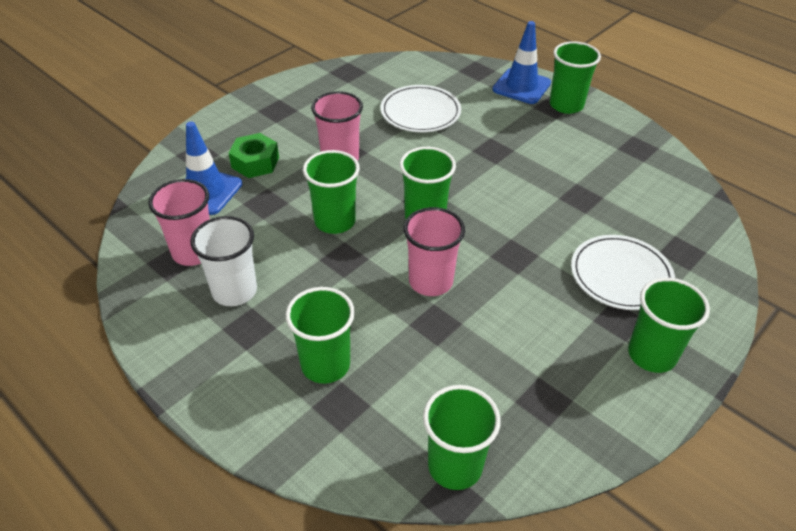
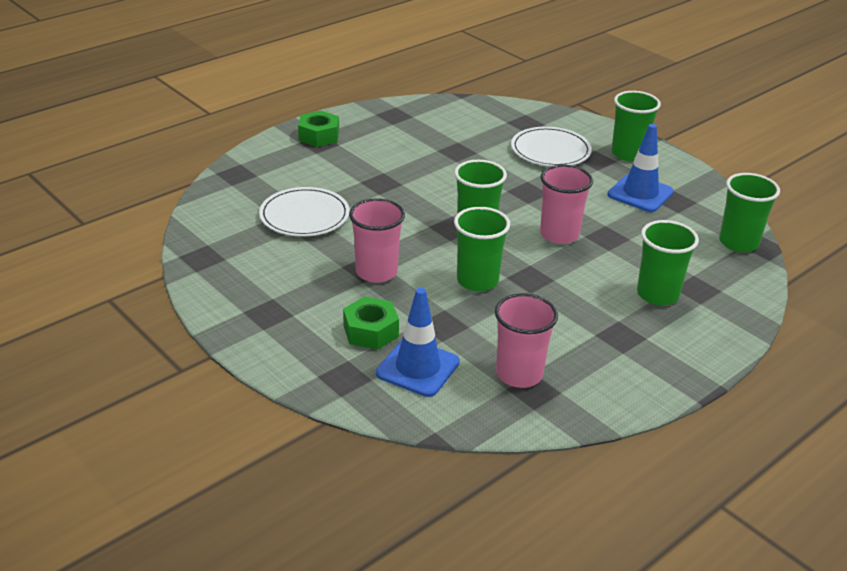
camera: 85 degrees left, 10 degrees down
white cup [190,216,257,306] -> none
blue traffic cone [492,21,551,104] -> blue traffic cone moved to [607,124,674,212]
green cup [550,41,601,114] -> green nut [298,111,339,147]

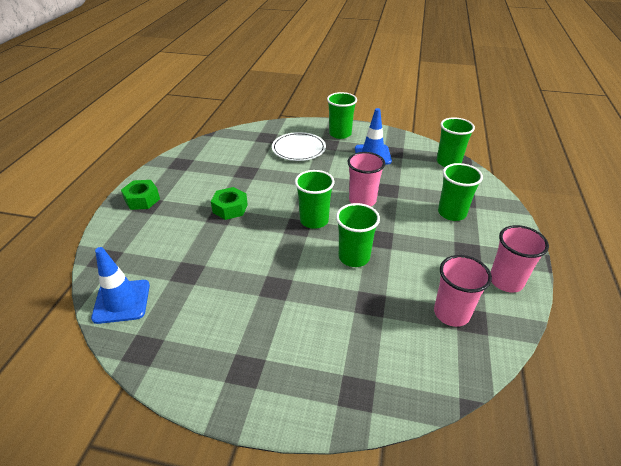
camera: 35 degrees left, 5 degrees up
white plate [259,187,350,237] -> none
green nut [343,297,399,350] -> green nut moved to [211,187,248,220]
pink cup [349,198,405,283] -> pink cup moved to [491,225,549,293]
blue traffic cone [376,288,460,397] -> blue traffic cone moved to [91,247,150,324]

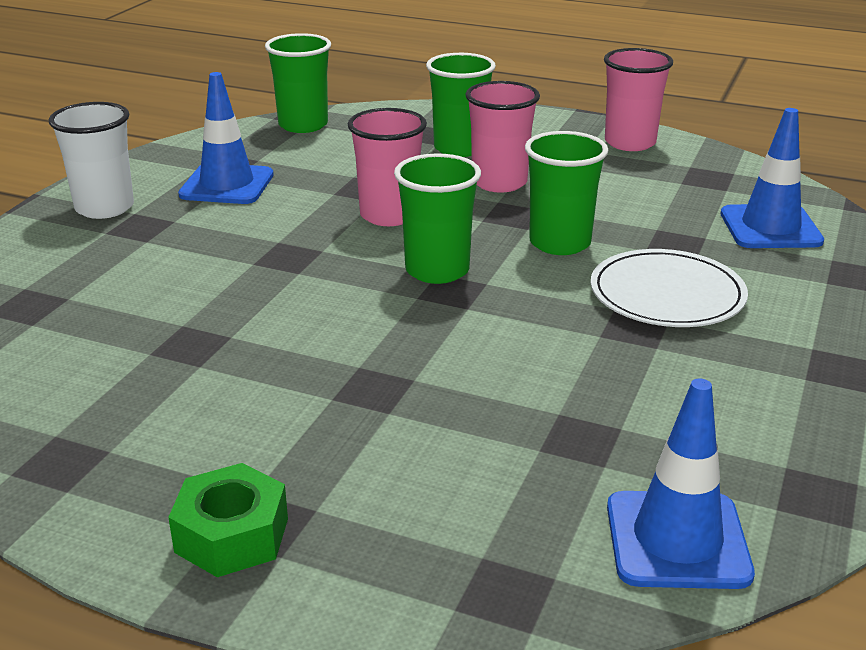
camera: 80 degrees left, 10 degrees down
green nut [211,187,248,220] -> none
white plate [272,132,326,161] -> white plate moved to [591,249,748,327]
green cup [327,92,357,139] -> white cup [49,102,134,219]
pink cup [434,255,492,327] -> pink cup moved to [465,81,540,193]
none -> blue traffic cone [721,108,824,248]

